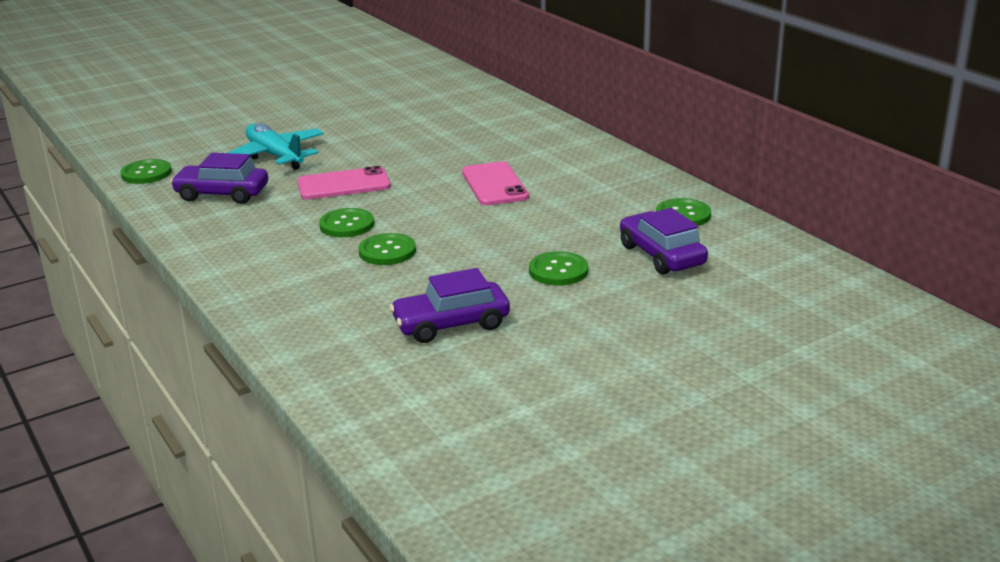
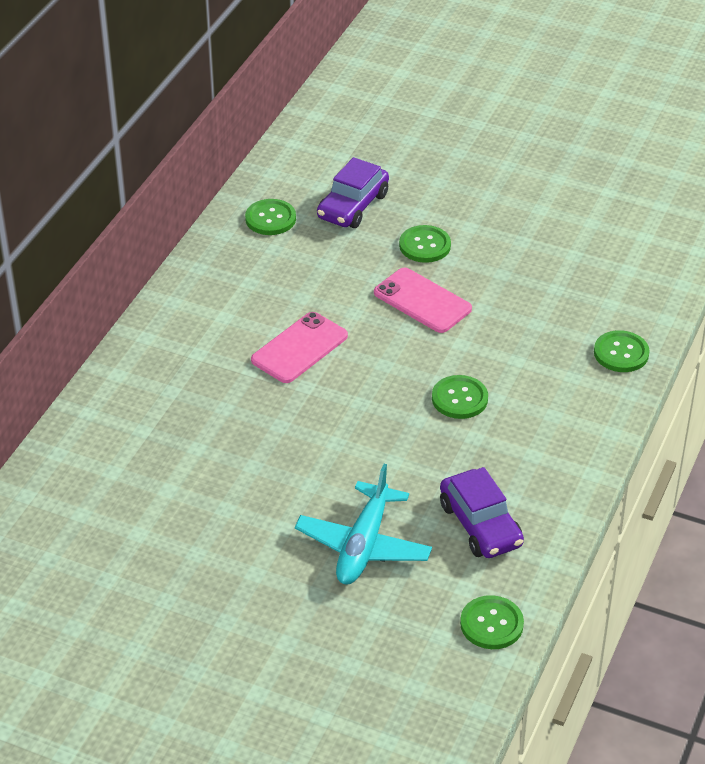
camera: 125 degrees left, 15 degrees up
pink phone [297,166,391,200] -> pink phone moved to [374,268,472,333]
green button [359,233,416,265] -> green button moved to [594,330,650,372]
purple car [390,268,510,343] -> none

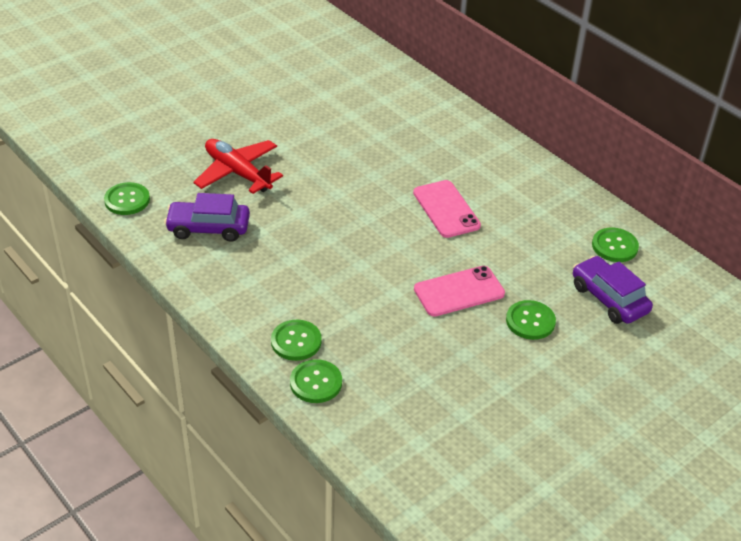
camera: 115 degrees right, 0 degrees up
turquoise plane [295,464,432,584] -> red plane [193,139,283,194]
green button [432,375,488,419] -> green button moved to [271,320,322,361]

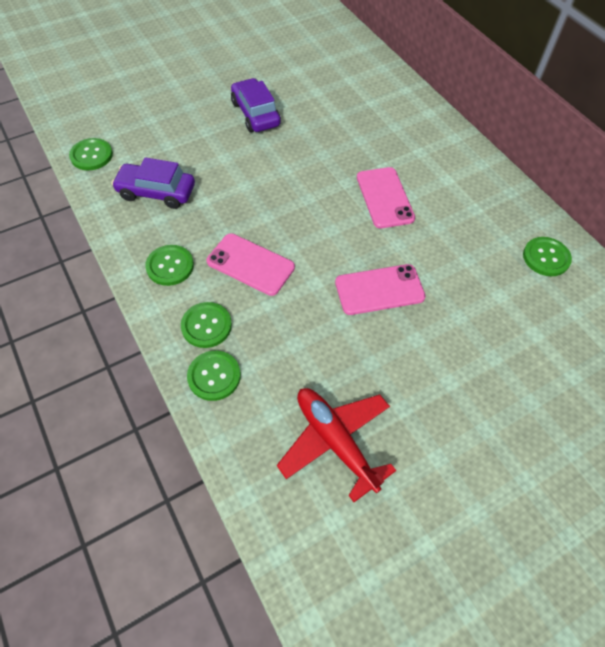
camera: 10 degrees right, 15 degrees up
red plane [193,139,283,194] -> red plane moved to [277,388,396,502]
green button [506,300,556,340] -> green button moved to [145,245,194,286]
purple car [573,256,653,324] -> purple car moved to [231,78,281,132]
none -> pink phone [207,233,295,296]

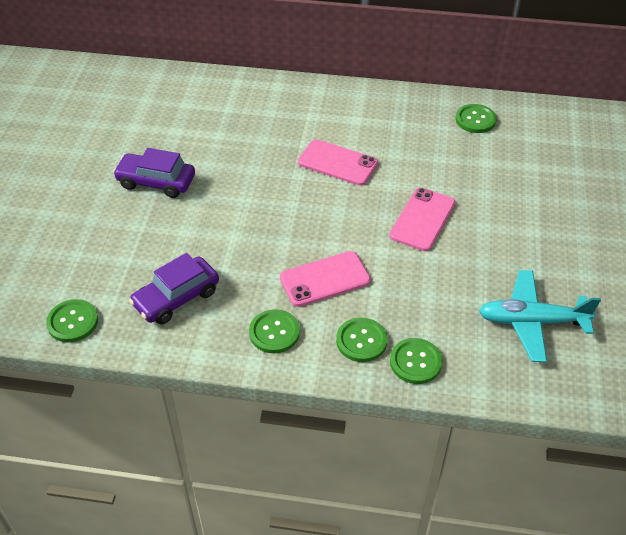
camera: 50 degrees left, 10 degrees down
red plane [277,388,396,502] -> turquoise plane [479,270,601,362]

